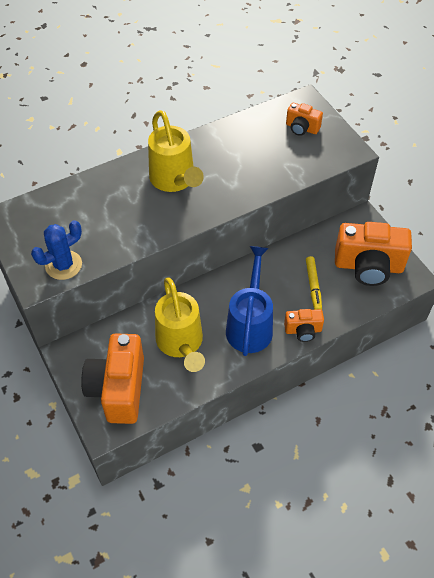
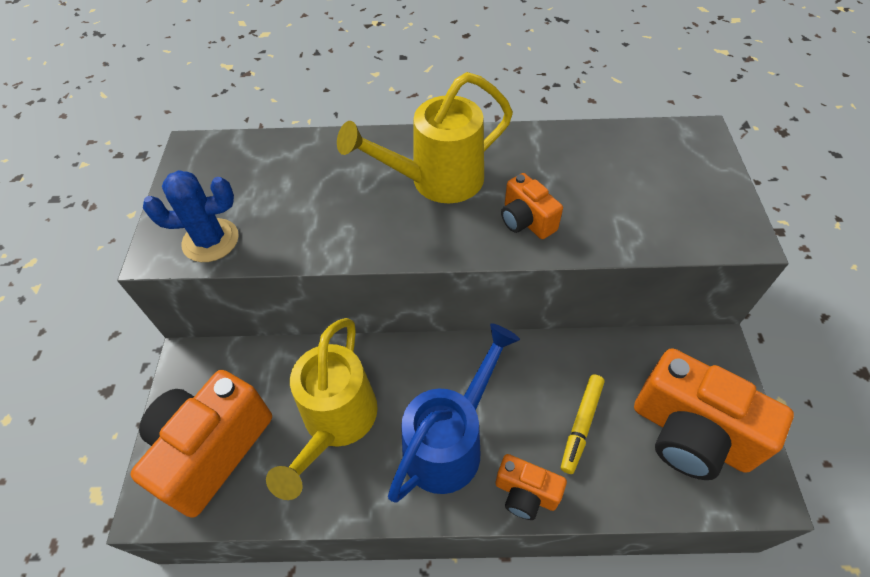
camera: 30 degrees right, 0 degrees up
yellow watering can [148,110,204,192] -> yellow watering can turned 60 degrees clockwise [337,72,513,203]
orange camera [286,103,323,136] -> orange camera moved to [501,173,563,239]

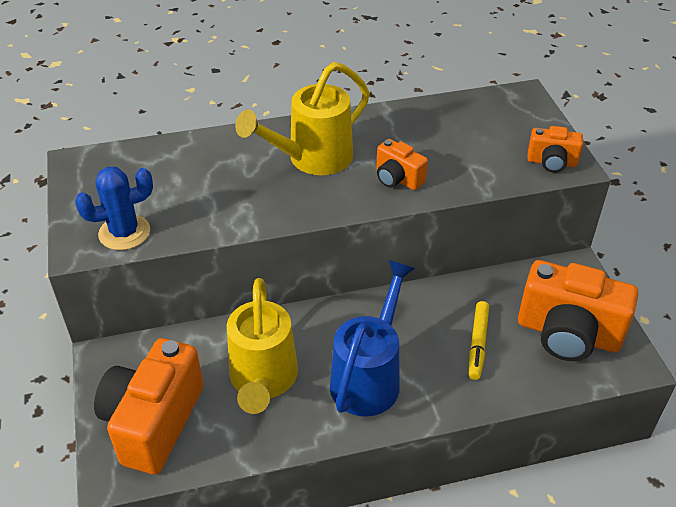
camera: 15 degrees left, 10 degrees down
orange camera [495,454,567,520] -> orange camera moved to [527,126,583,172]

